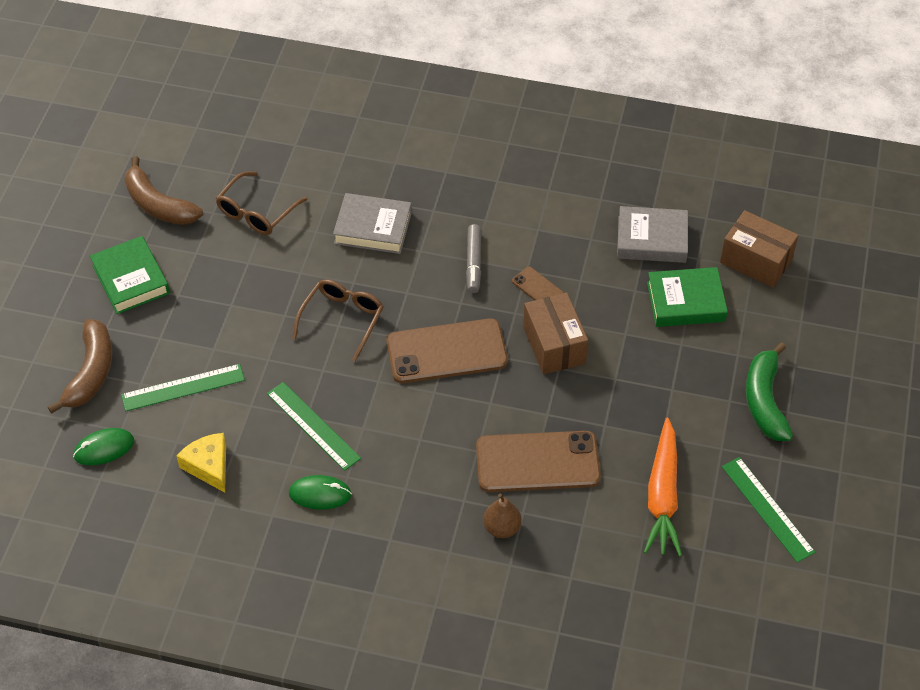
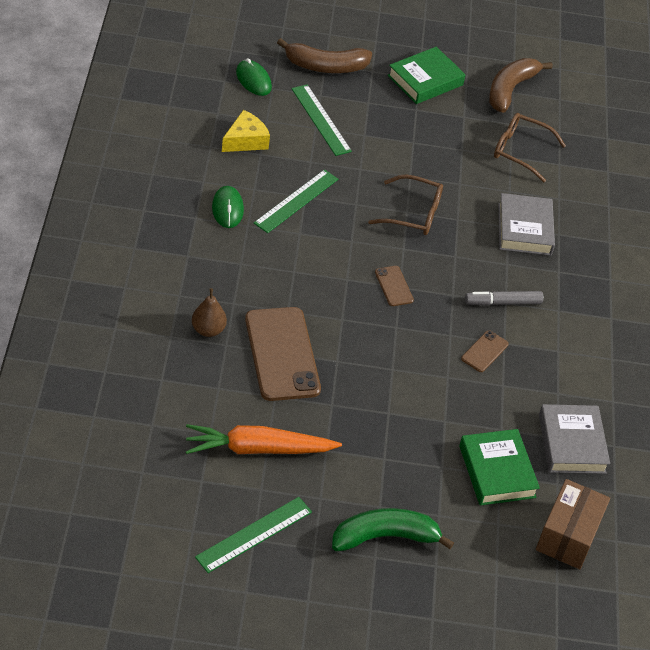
camera: 75 degrees right, 5 degrees down
brown phone [386,318,508,383] -> brown phone [375,266,414,306], size x0.46
brown box [523,293,588,374] -> none

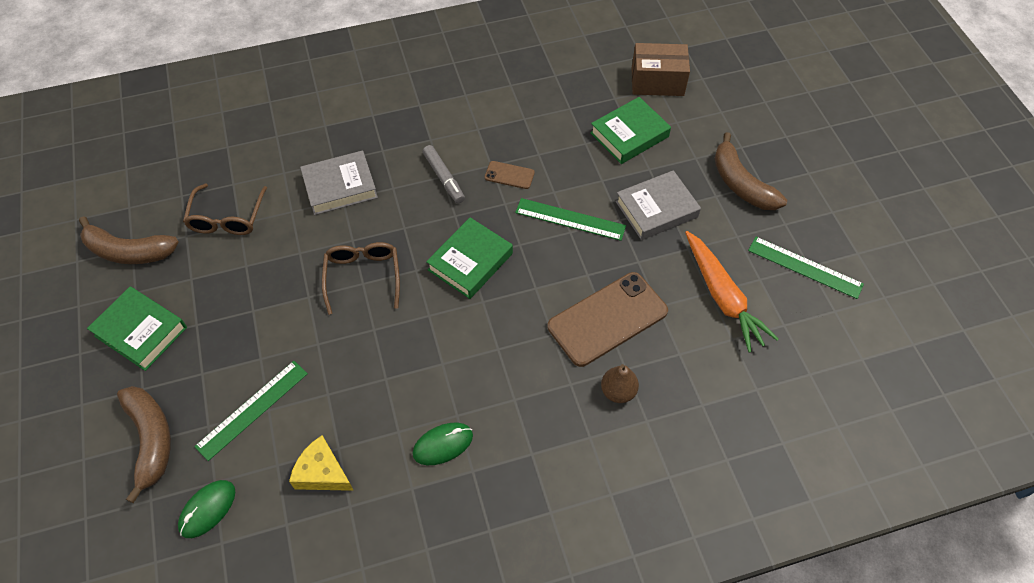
camera: 105 degrees left, 10 degrees up
green ruler [254,169,338,233] -> green ruler moved to [515,198,626,241]
green banana [332,508,454,551] -> brown banana [714,132,787,210]
brown phone [375,266,414,306] -> green book [426,217,513,299]
grey book [539,404,610,474] -> grey book moved to [615,170,701,240]

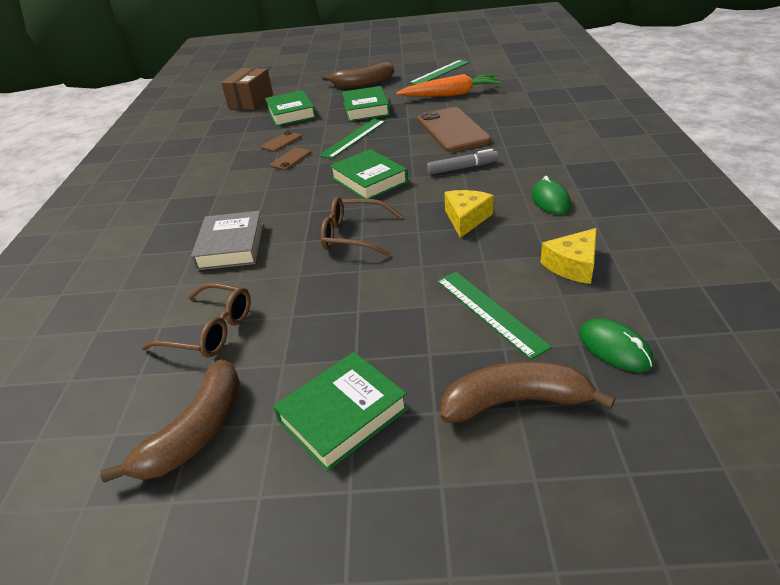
camera: 70 degrees left, 20 degrees down
grey marker [423,145,465,203] -> grey marker moved to [427,149,499,175]
brown pear [601,364,639,403] -> none
grey book [615,170,701,240] -> green book [342,86,390,122]
none -> brown phone [261,131,302,152]
none -> yellow cheese [444,190,494,238]

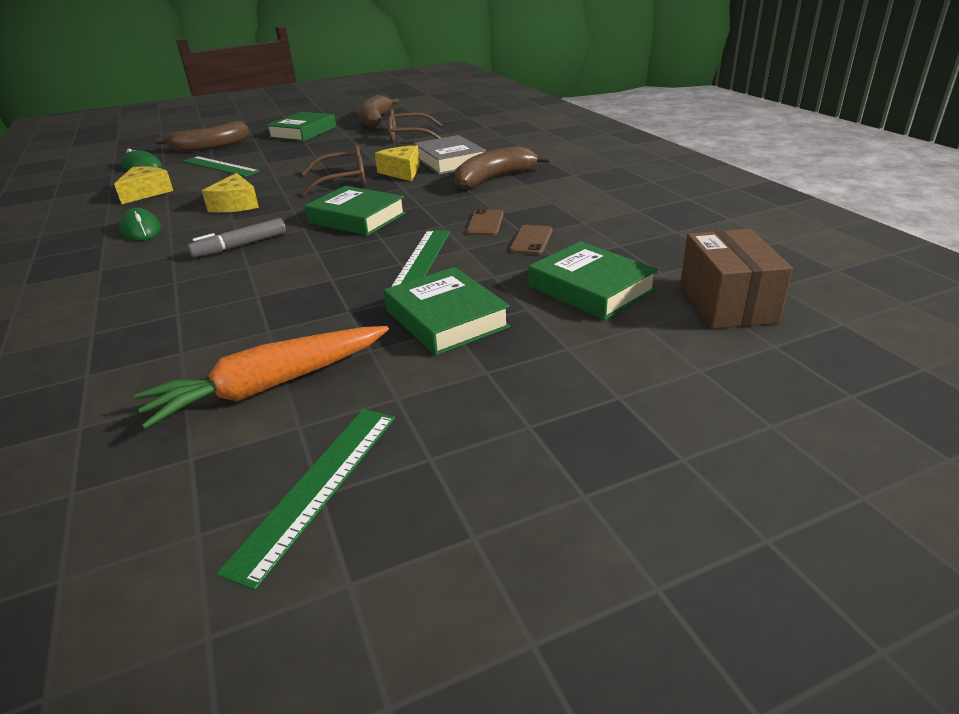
camera: 155 degrees right, 5 degrees down
brown banana [322,62,394,88] -> brown banana moved to [455,146,549,189]
brown phone [418,107,491,152] -> none
none -> yellow cheese [375,145,420,181]

